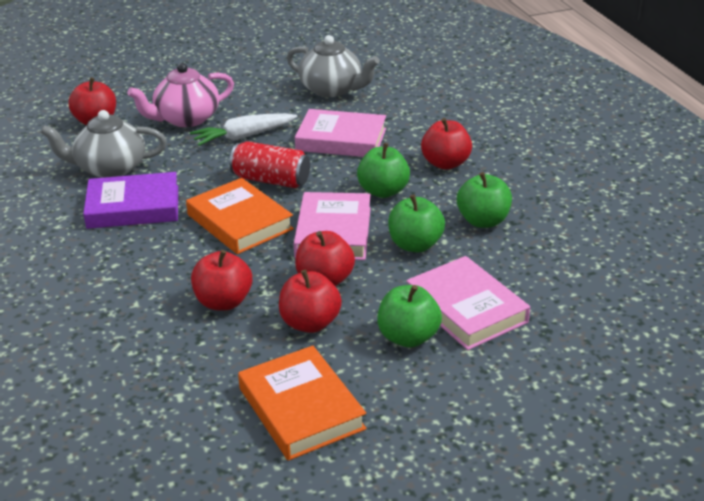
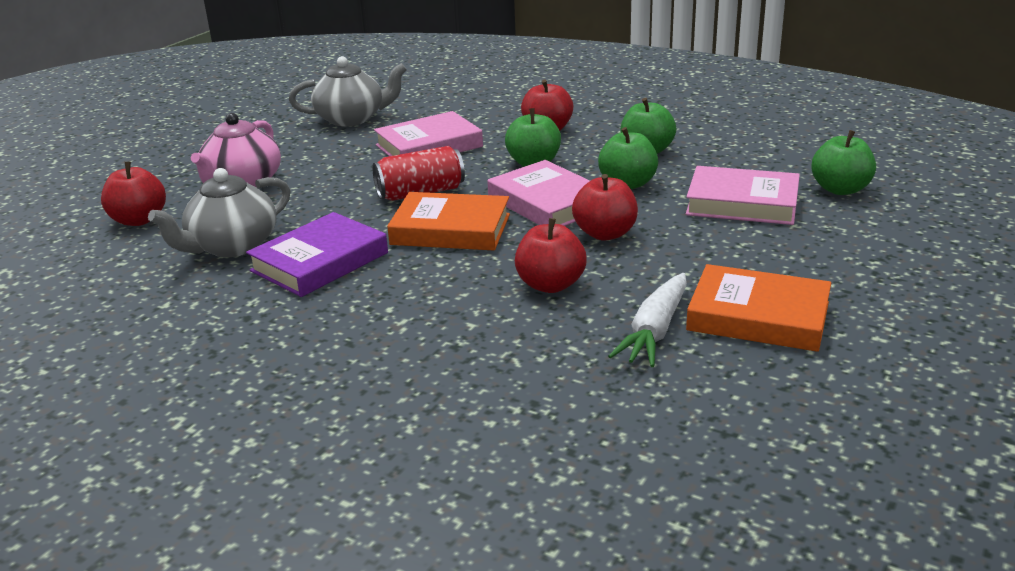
camera: 40 degrees left, 5 degrees down
white carrot [190,113,297,146] -> white carrot moved to [608,273,687,367]
red apple [279,270,342,333] -> none
green apple [377,285,442,348] -> green apple moved to [811,130,876,195]

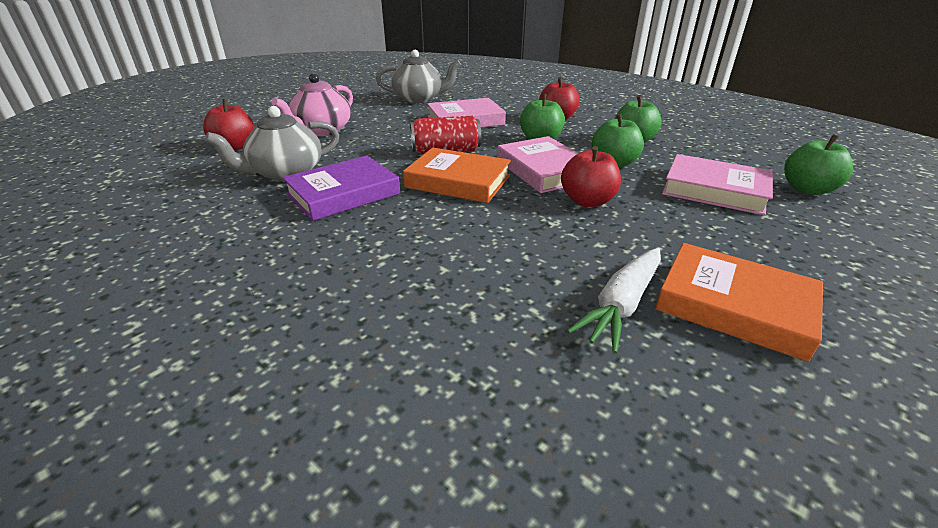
camera: 10 degrees right, 5 degrees up
red apple [515,218,587,293] -> none

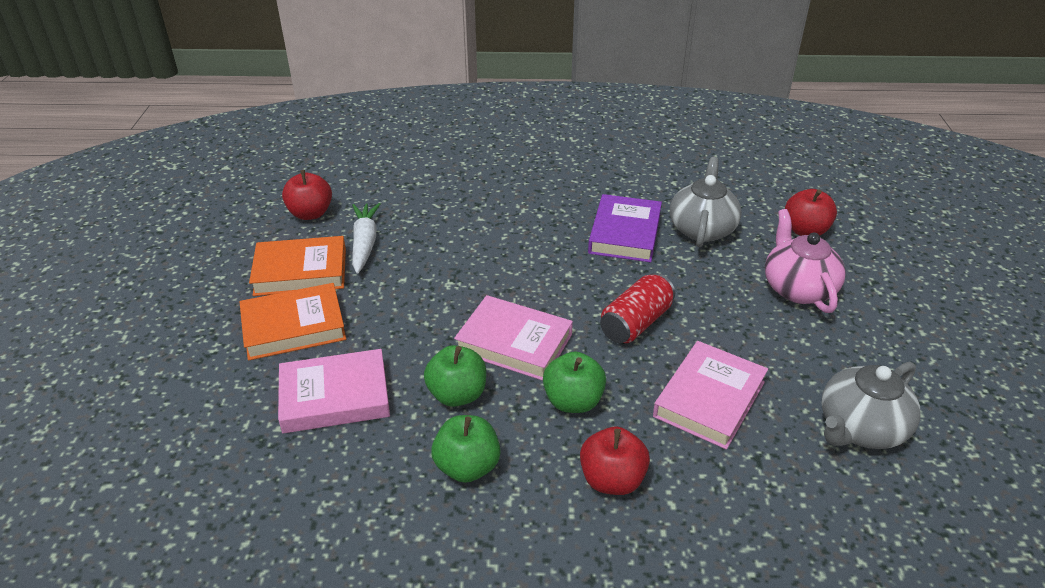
camera: 140 degrees right, 5 degrees up
orange book [403,148,511,203] -> orange book moved to [240,283,346,360]
red apple [561,146,621,207] -> red apple moved to [282,170,332,220]
green apple [784,135,853,195] -> none

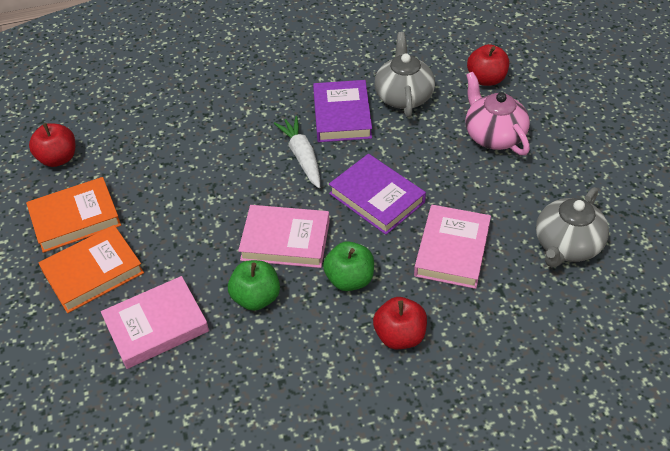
camera: 15 degrees left, 10 degrees up
white carrot [352,203,380,274] -> white carrot moved to [273,116,320,188]
green apple [431,415,501,483] -> none
red can [600,273,675,343] -> purple book [329,154,426,235]

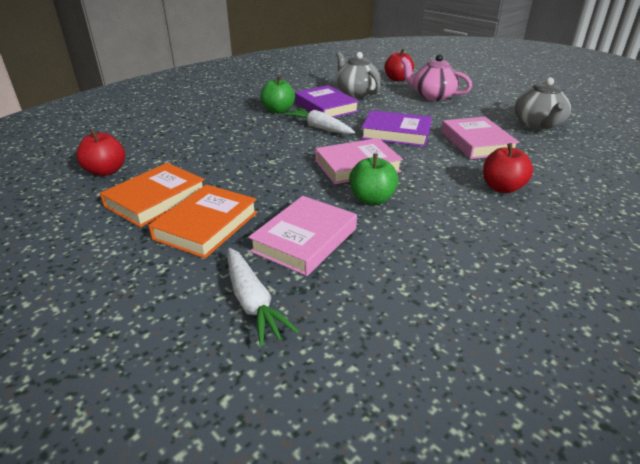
camera: 30 degrees left, 15 degrees down
green apple [323,241,374,291] -> green apple moved to [261,76,295,114]
none -> white carrot [228,248,299,347]

